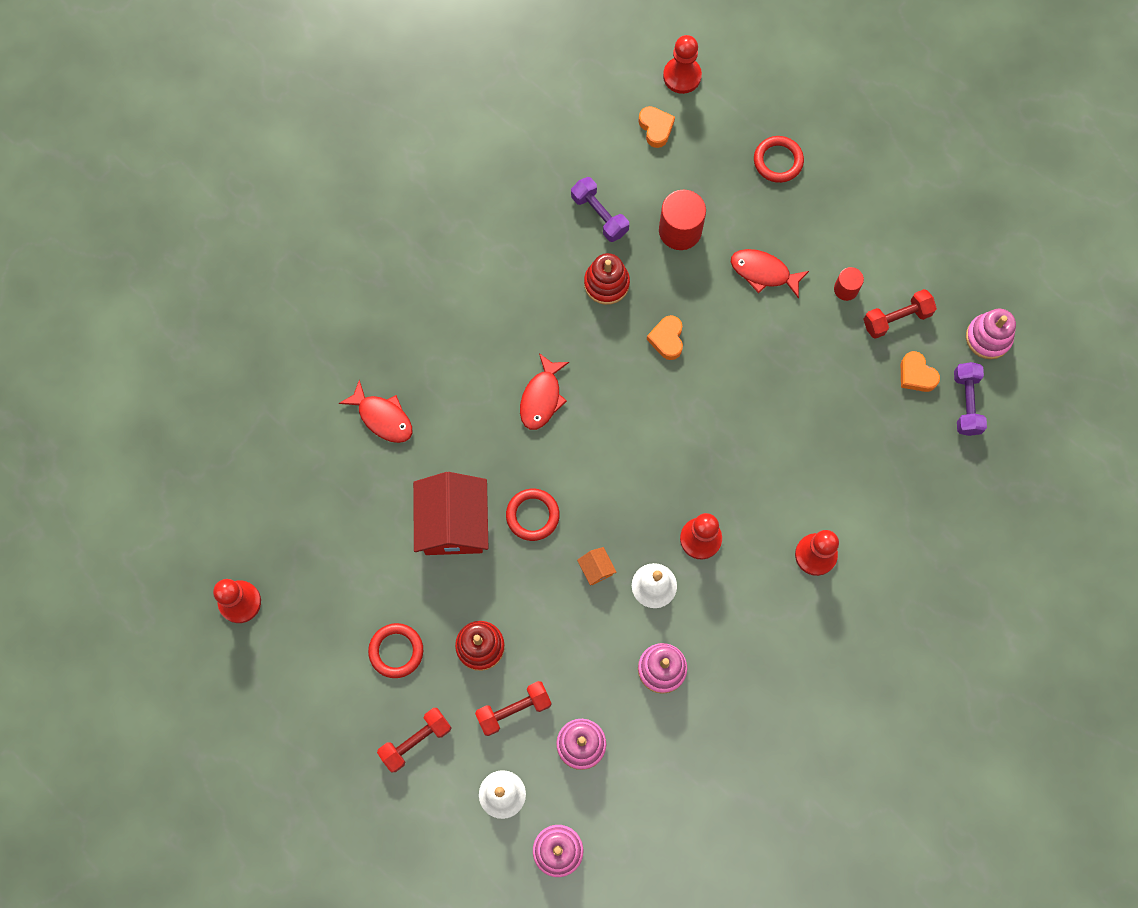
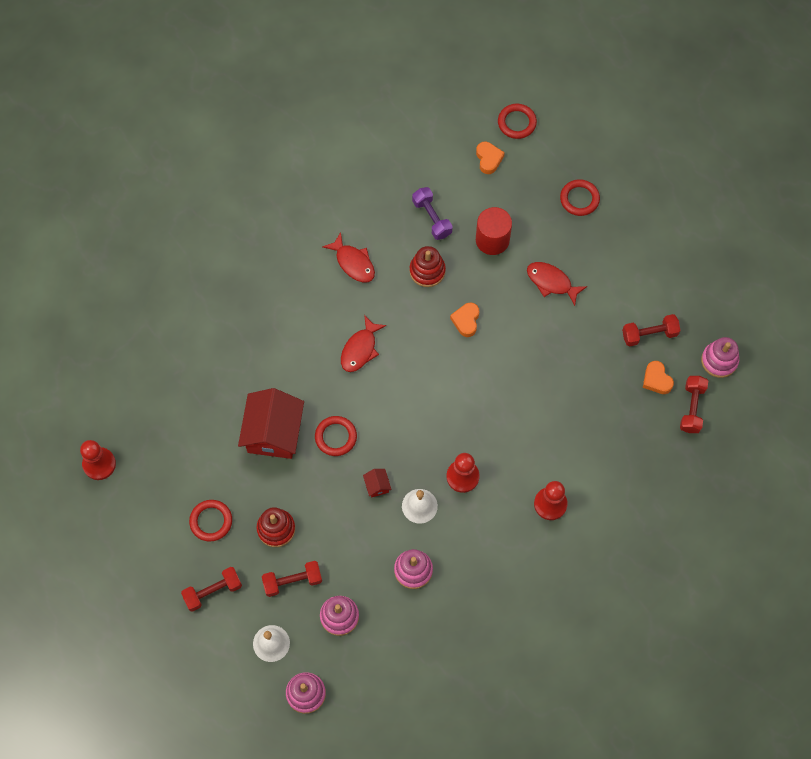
camera: 10 degrees right, 5 degrees down
red fish [339,379,412,443] -> red fish moved to [323,232,375,282]
orange house [577,547,617,586] -> red house [363,469,392,498]
red pawn [663,35,702,94] -> red ring [498,104,537,139]
red cylinder [834,267,864,301] -> none
purple dumbbell [954,362,987,436] -> red dumbbell [680,376,708,433]

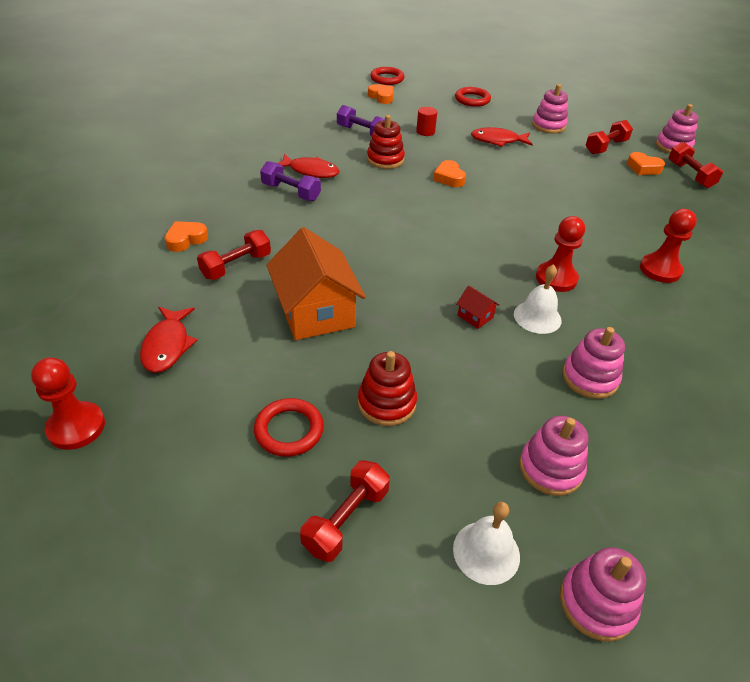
camera: 30 degrees left, 25 degrees down
red house [238,388,304,459] -> orange house [266,227,366,340]
red dumbbell [262,561,322,597] -> red dumbbell moved to [197,230,271,280]
red ring [315,416,357,456] -> none
red fish [341,315,387,372] -> red fish moved to [140,307,197,373]
red cylinder [476,207,512,255] -> red cylinder [416,107,437,136], size x0.56
none -> orange heart [165,221,208,252]
none -> purple dumbbell [260,161,321,201]
none -> pink stacking toy [532,84,568,133]

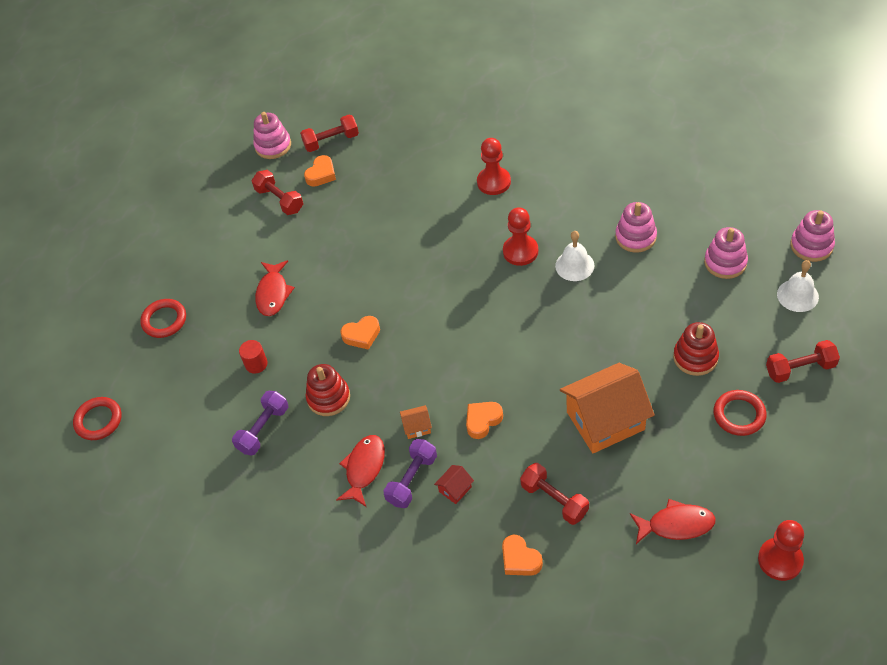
camera: 85 degrees left, 10 degrees up
red dumbbell [300,460,390,562] -> red dumbbell turned 45 degrees counterclockwise [766,340,840,383]
orange heart [368,84,393,104] -> orange heart moved to [466,402,503,439]
red house [456,286,500,329] -> red house moved to [434,465,474,504]
pink stacking toy [532,84,568,133] -> none
none -> orange house [400,405,432,439]

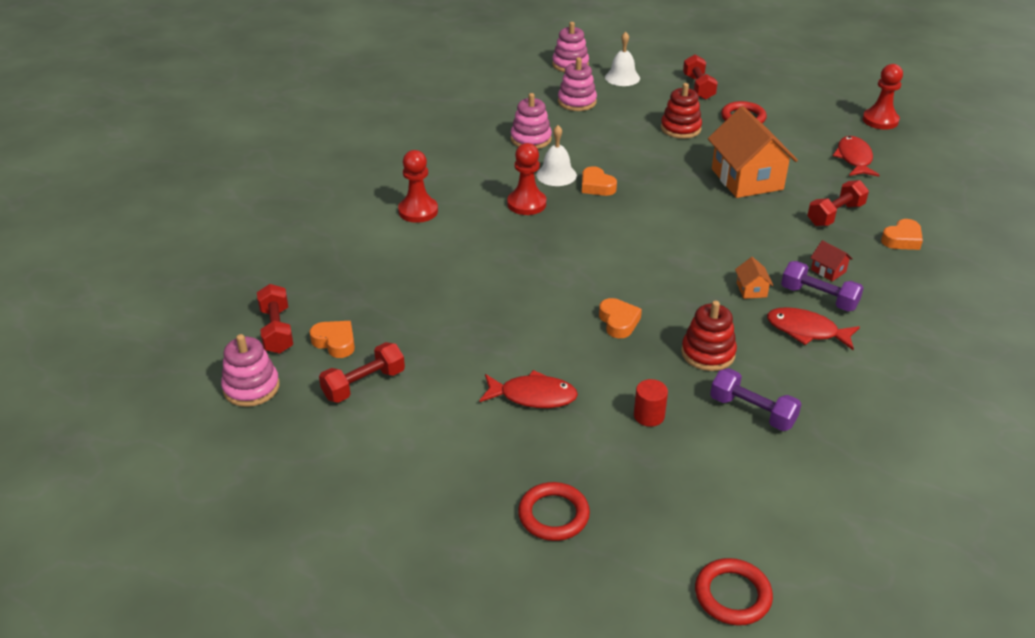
camera: 90 degrees left, 15 degrees down
orange heart [466,402,503,439] -> orange heart moved to [582,166,617,196]

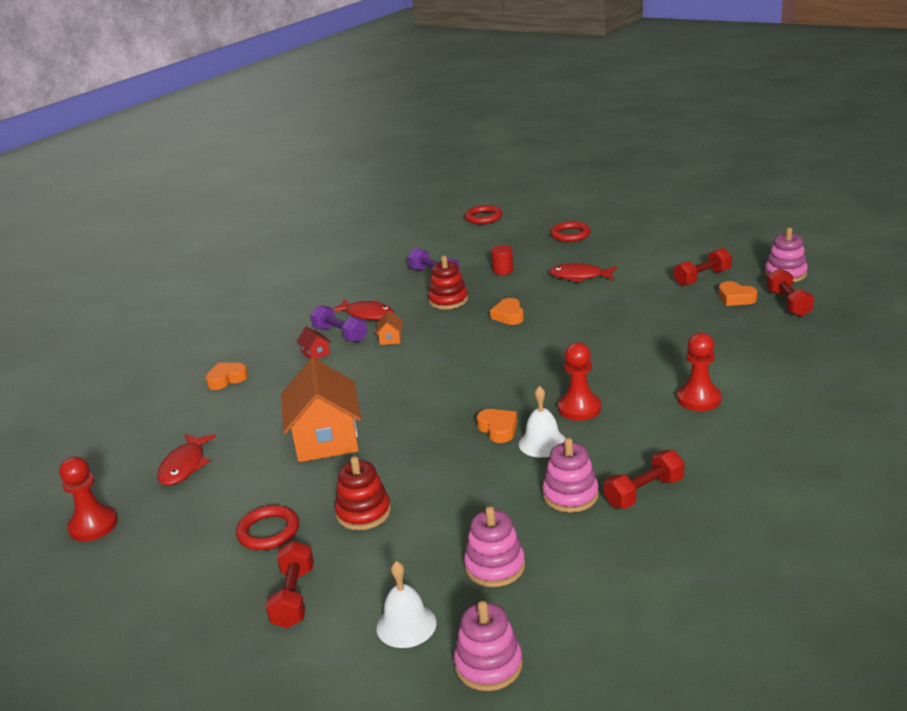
camera: 170 degrees left, 10 degrees down
red dumbbell [807,180,869,226] -> red dumbbell moved to [604,450,684,509]

